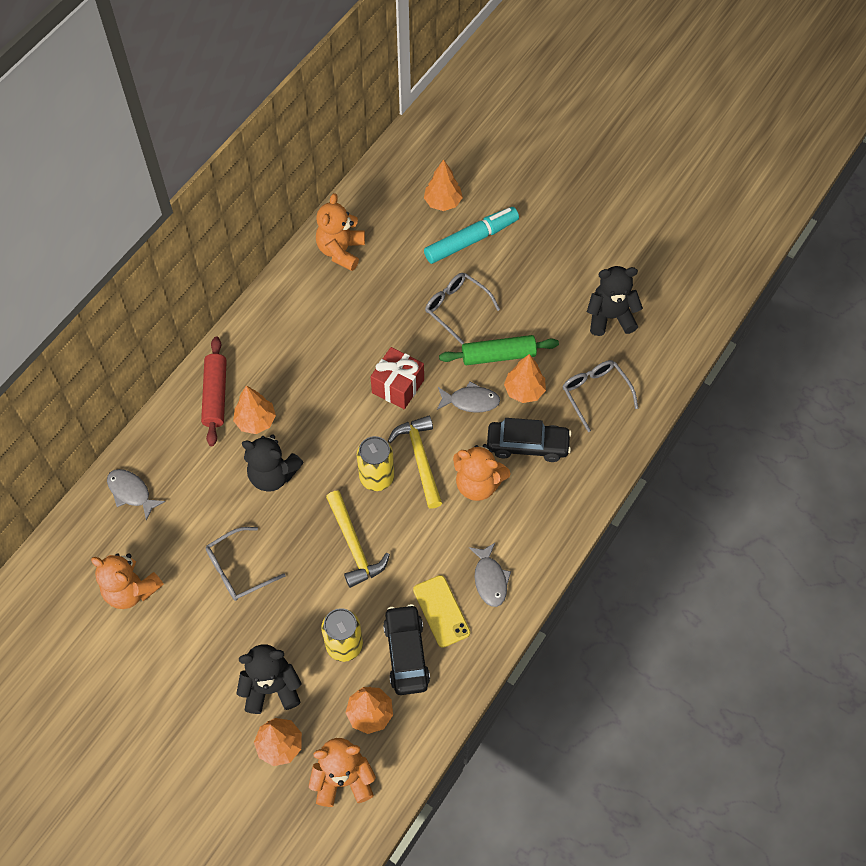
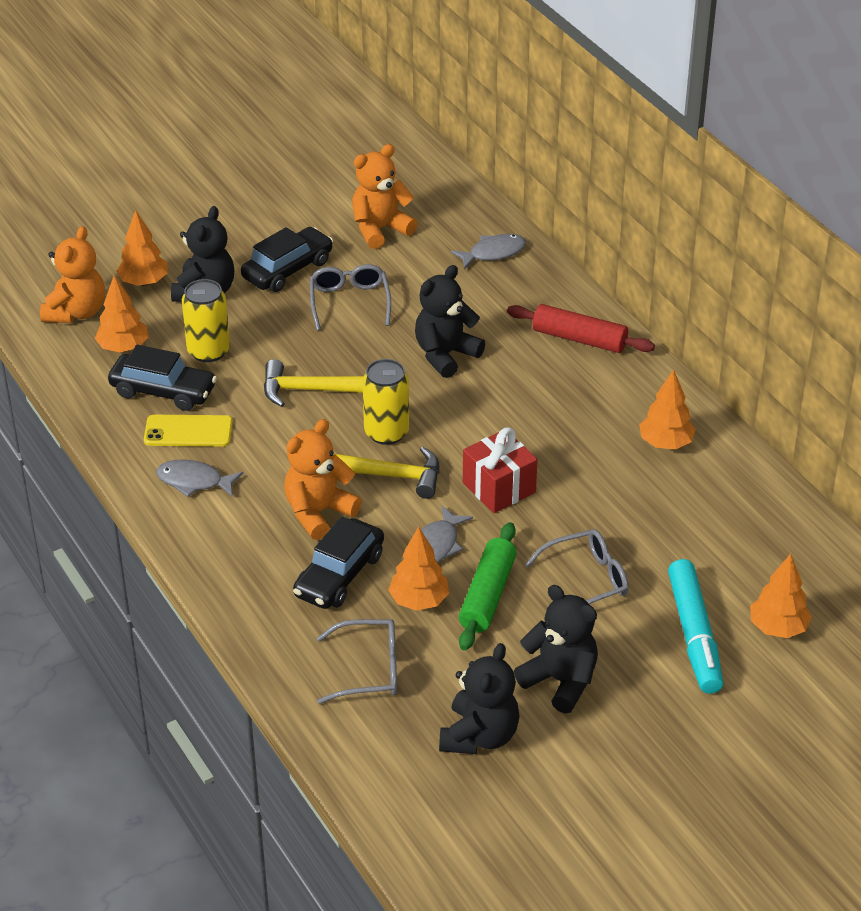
camera: 115 degrees right, 20 degrees down
orange tree [233,385,276,434] -> orange tree moved to [639,369,696,449]
orange teddy bear [316,193,365,271] -> none
none -> black car [241,227,333,292]
none -> black teddy bear [514,585,598,713]

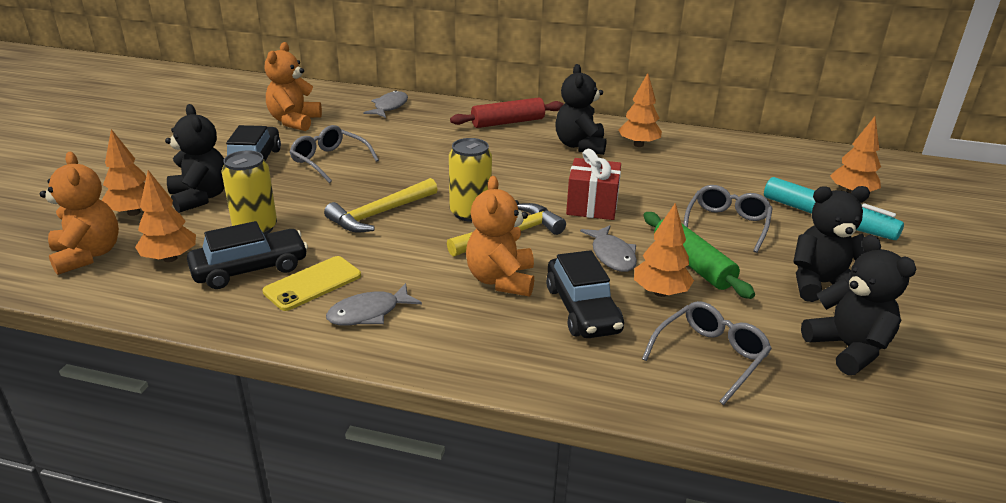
camera: 45 degrees left, 10 degrees down
black teddy bear [415,265,485,378] -> black teddy bear moved to [555,64,607,155]

